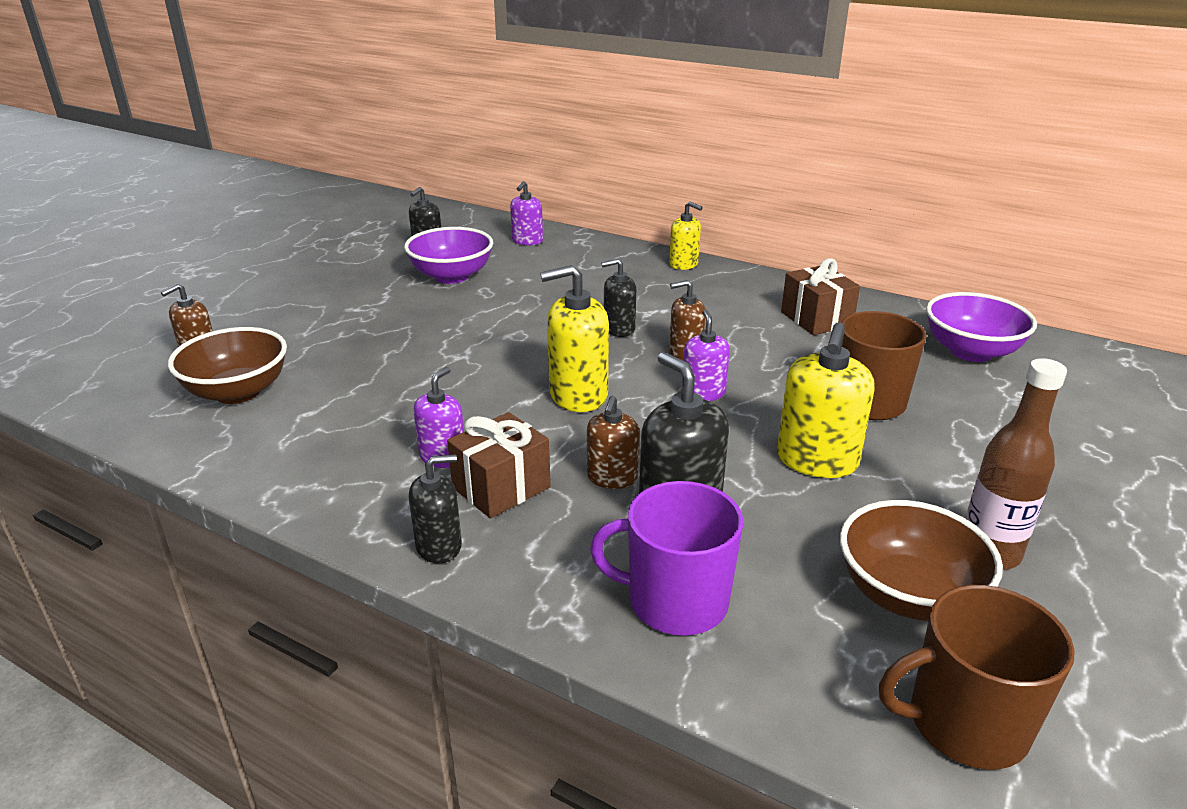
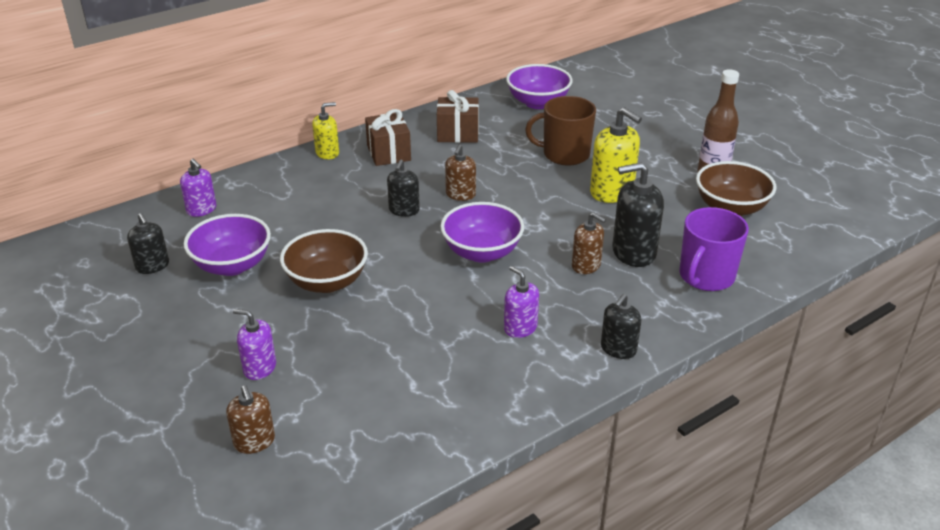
camera: 65 degrees left, 5 degrees up
brown bowl [168,327,287,404] -> brown bowl moved to [280,229,368,293]
black soap dispenser [409,454,462,564] -> black soap dispenser turned 150 degrees counterclockwise [601,294,641,359]
brown gift [447,412,551,519] -> brown gift moved to [365,109,411,166]
yellow soap dispenser [540,265,609,412] -> purple bowl [440,202,524,263]
purple soap dispenser [682,310,730,401] -> purple soap dispenser moved to [233,309,276,380]
brown mug [879,585,1075,769] -> none

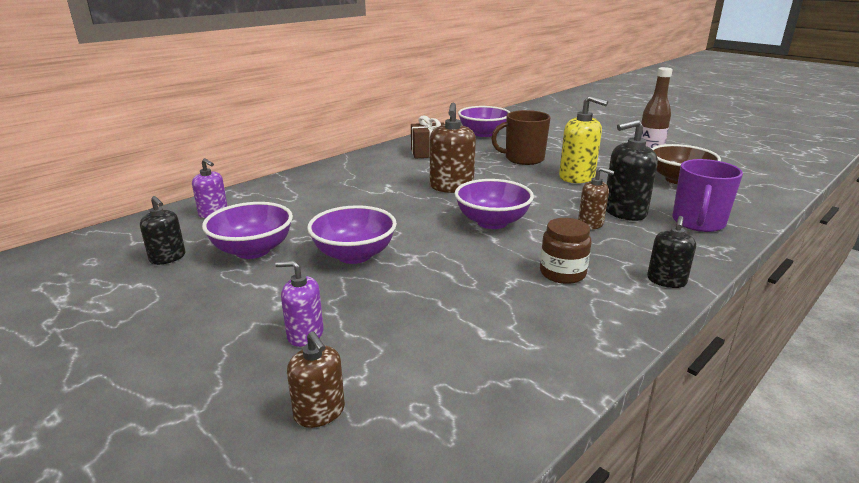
camera: 10 degrees left, 10 degrees down
brown bowl [280,229,368,293] -> purple bowl [307,205,397,264]
yellow soap dispenser [312,102,339,159] -> none
brown gift [365,109,411,166] -> none
black soap dispenser [387,160,420,217] -> none
brown soap dispenser [445,144,476,201] -> brown soap dispenser [430,103,476,193], size x1.63
purple soap dispenser [504,266,539,338] -> brown jar [540,218,591,284]

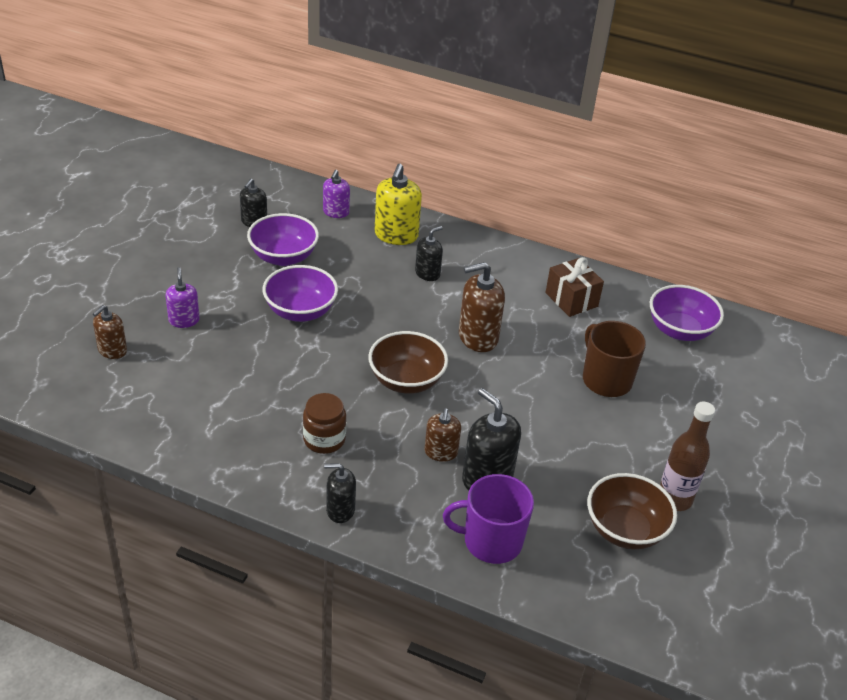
camera: 65 degrees right, 15 degrees up
purple bowl [455,179,534,229] -> brown bowl [368,331,448,394]
yellow soap dispenser [559,95,608,183] -> yellow soap dispenser moved to [375,164,422,245]
none -> black soap dispenser [415,226,443,281]

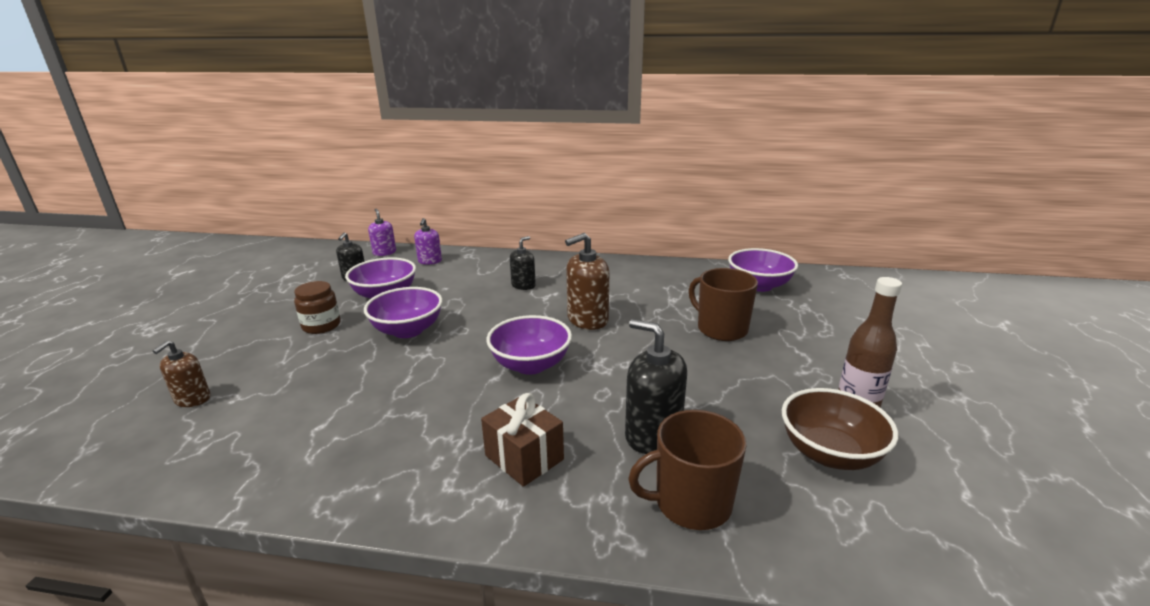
camera: 10 degrees left, 15 degrees down
purple soap dispenser [166,267,200,328] -> purple soap dispenser moved to [368,209,396,256]
brown jar [303,393,346,454] -> brown jar moved to [294,281,341,334]
black soap dispenser [324,463,356,523] -> none
brown bowl [368,331,448,394] -> purple bowl [486,315,572,375]
yellow soap dispenser [375,164,422,245] -> none
brown soap dispenser [425,408,461,462] -> none
purple mug [443,474,534,564] -> brown mug [628,410,747,530]
brown gift [545,257,604,317] -> brown gift moved to [481,393,564,487]

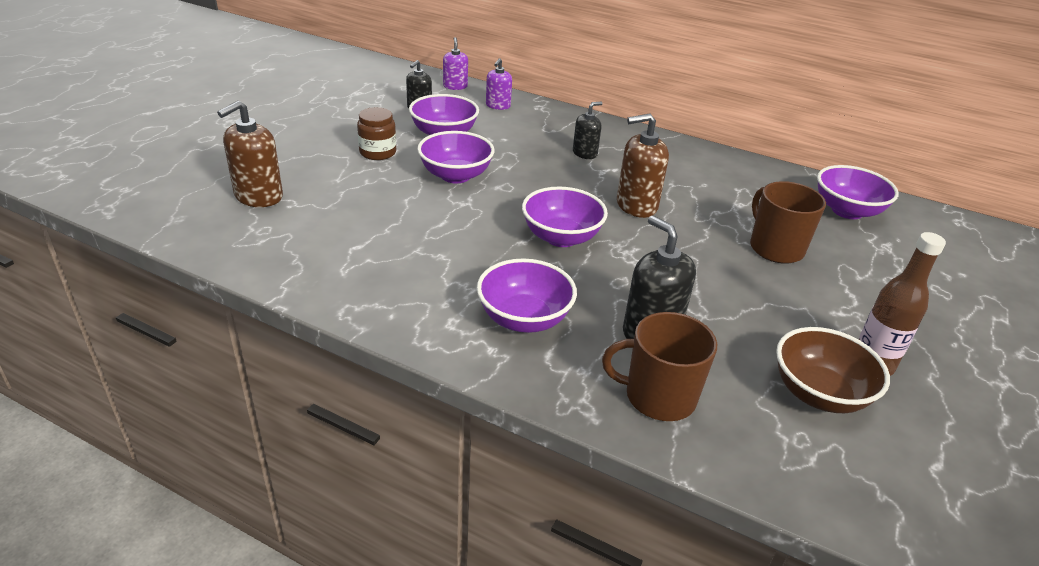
camera: 15 degrees right, 10 degrees up
brown soap dispenser [153,340,210,407] -> brown soap dispenser [217,101,283,207], size x1.63
brown gift [481,393,564,487] -> purple bowl [477,258,577,333]

